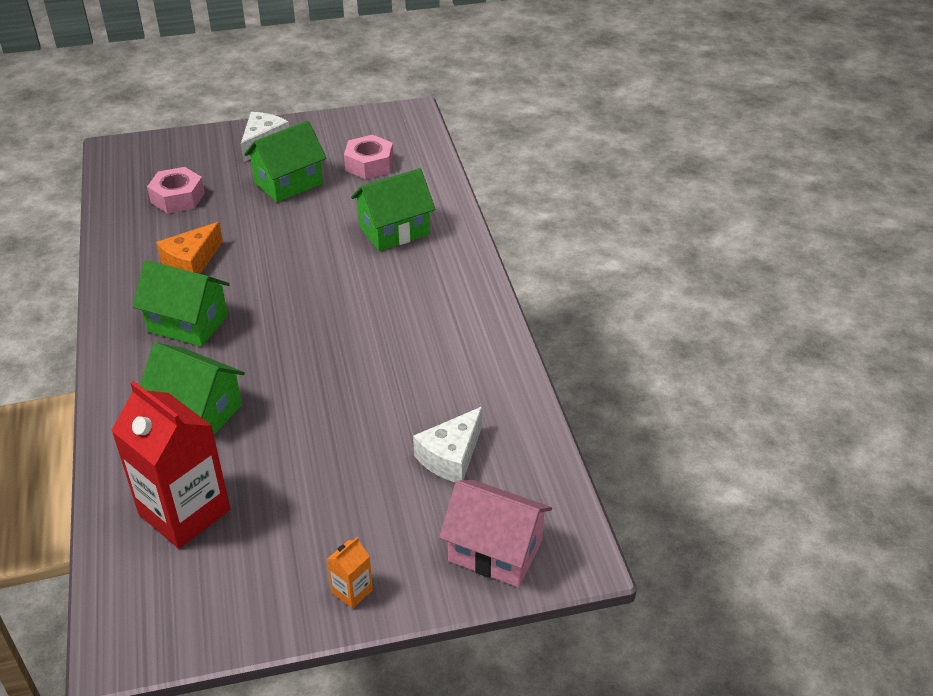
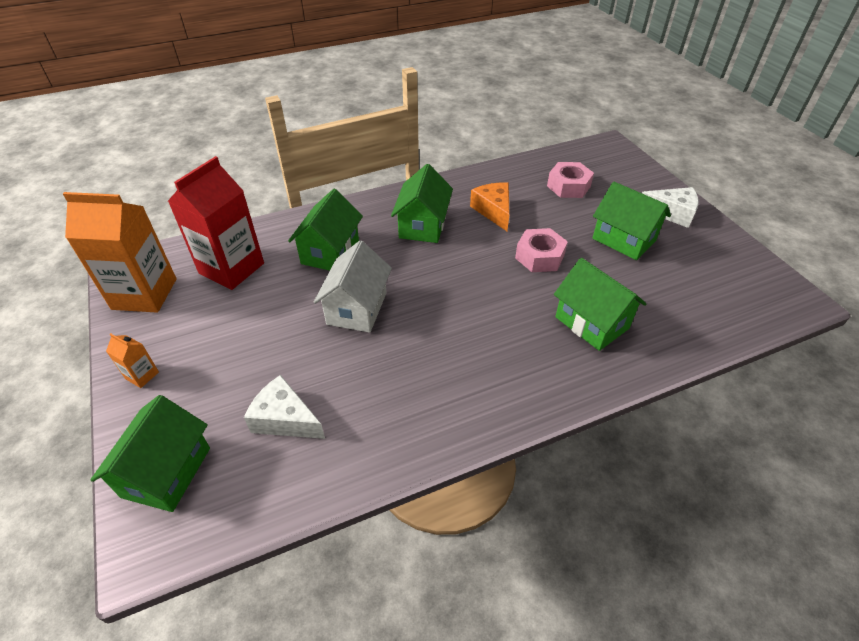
camera: 80 degrees right, 5 degrees up
orange cheese [156,222,223,274] -> orange cheese turned 45 degrees clockwise [470,182,510,231]
pink nut [344,135,394,179] -> pink nut moved to [515,228,568,272]
pink house [439,480,552,587] -> green house [91,395,210,512]
none -> orange carton [63,192,177,312]
none -> white house [314,241,392,333]

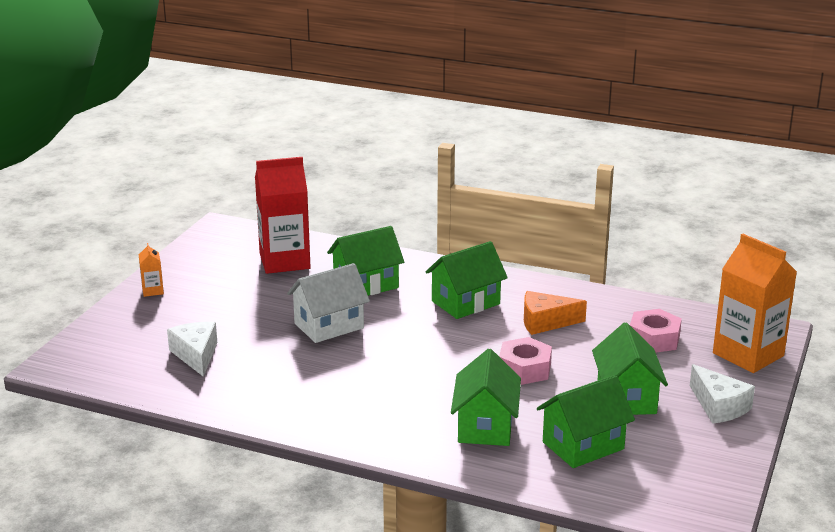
camera: 45 degrees right, 20 degrees down
orange carton [63,192,177,312] -> orange carton moved to [713,234,797,373]
green house [91,395,210,512] -> green house moved to [537,375,635,468]
orange cheese [470,182,510,231] -> orange cheese turned 120 degrees counterclockwise [524,291,587,335]

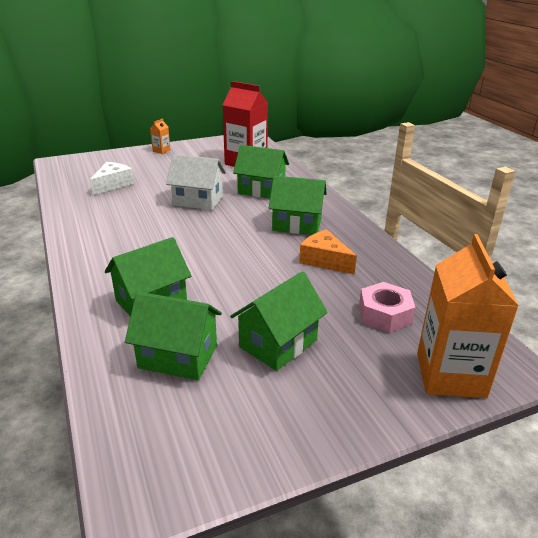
camera: 45 degrees right, 5 degrees up
pink nut [499,337,552,385] -> none
white cheese [690,364,755,424] -> none

